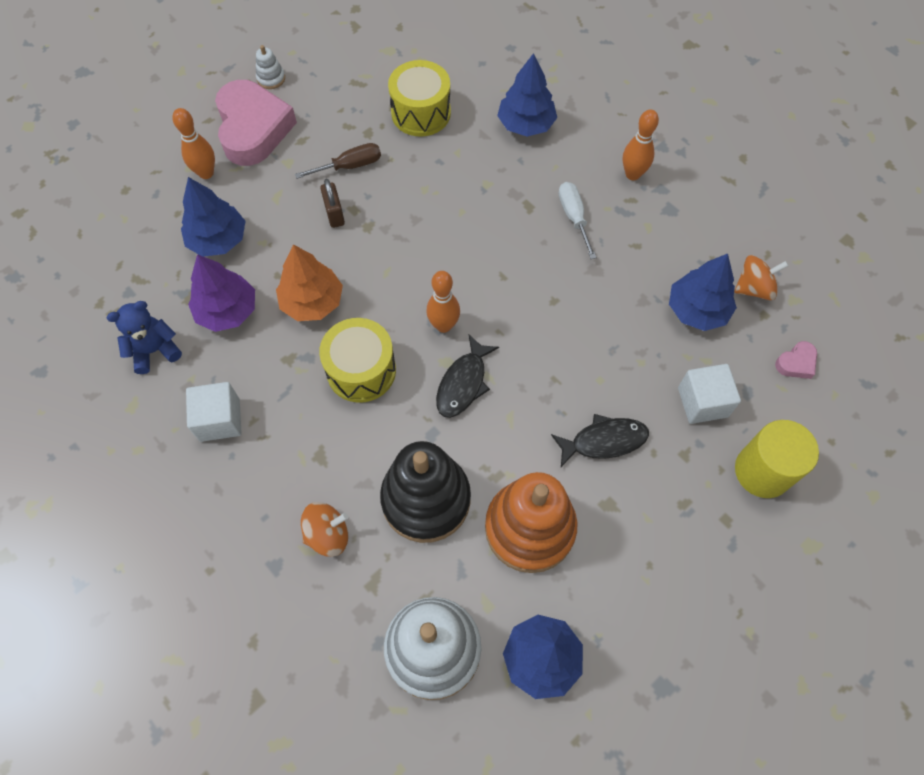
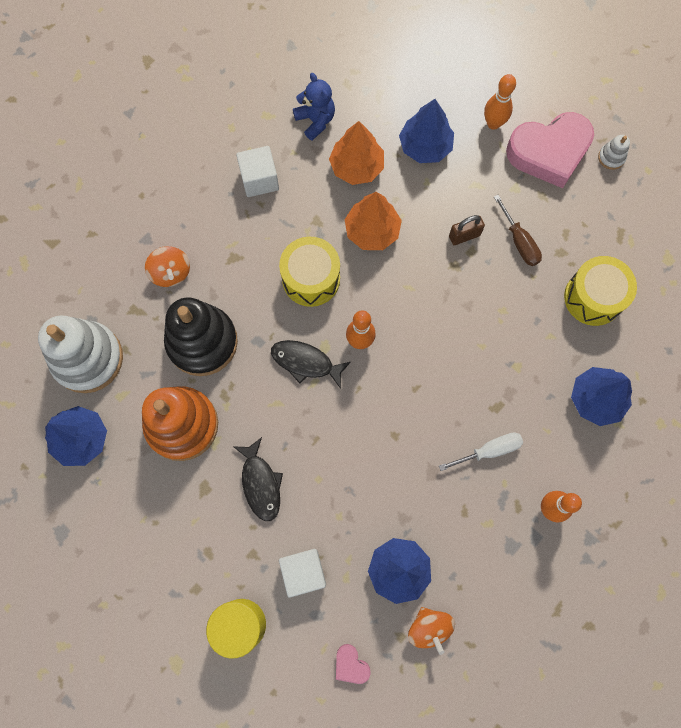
camera: 85 degrees right, 10 degrees up
purple tree [188,254,255,332] -> orange tree [329,121,384,185]

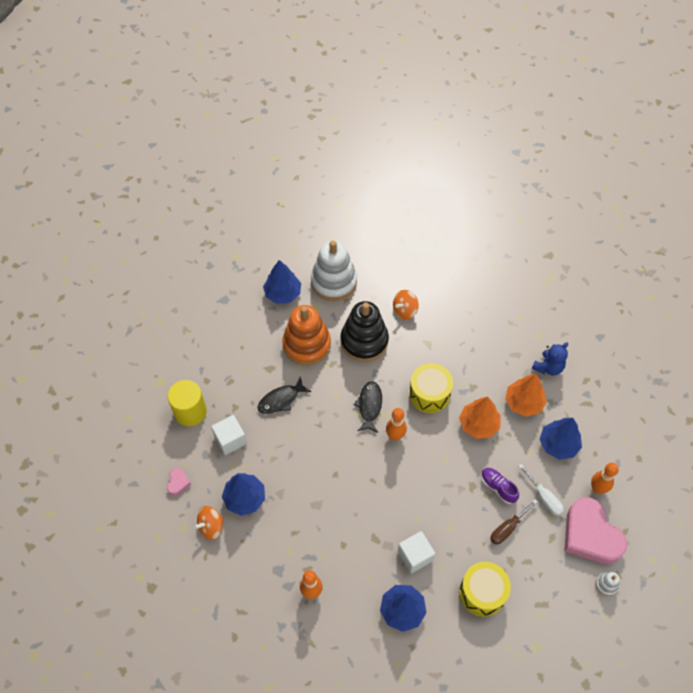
camera: 75 degrees right, 15 degrees down
white cube [236,146,279,197] -> white cube moved to [398,531,435,573]
pink heart [336,644,371,684] -> pink heart turned 150 degrees clockwise [167,468,191,496]
white screwdriver [439,432,523,471] -> white screwdriver moved to [519,464,564,516]
brown padlock [449,215,485,245] -> purple shoe [481,468,519,504]

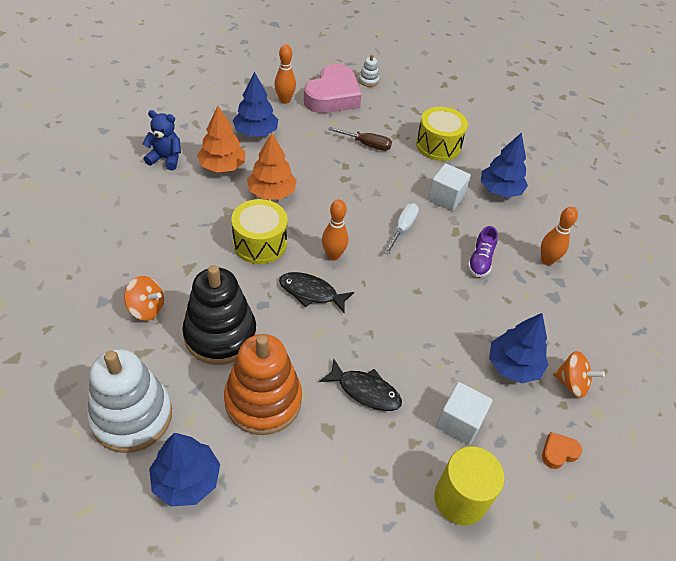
camera: 125 degrees left, 10 degrees down
pink heart [167,468,191,496] -> orange heart [542,432,582,469]
black fish [353,381,382,433] -> black fish turned 45 degrees clockwise [279,272,354,313]
purple shoe [481,468,519,504] -> purple shoe moved to [468,226,498,277]
white screwdriver [519,464,564,516] -> white screwdriver moved to [384,203,419,255]

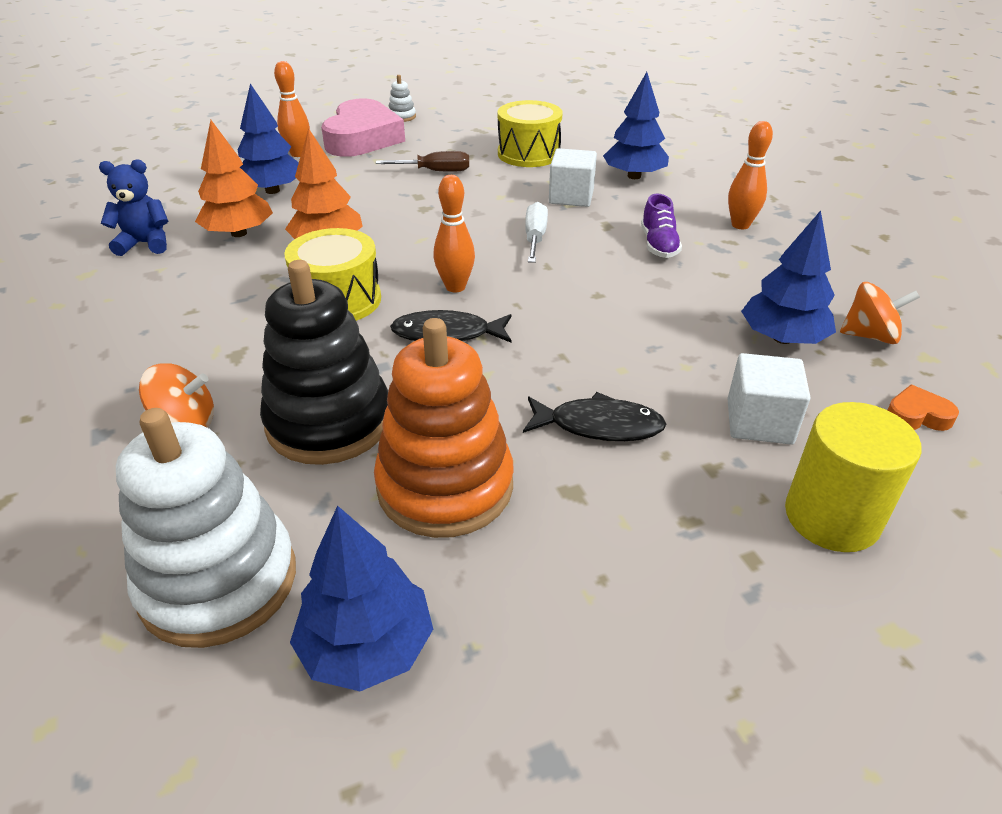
camera: 15 degrees left, 10 degrees down
orange heart [542,432,582,469] -> orange heart turned 45 degrees clockwise [888,385,959,431]

